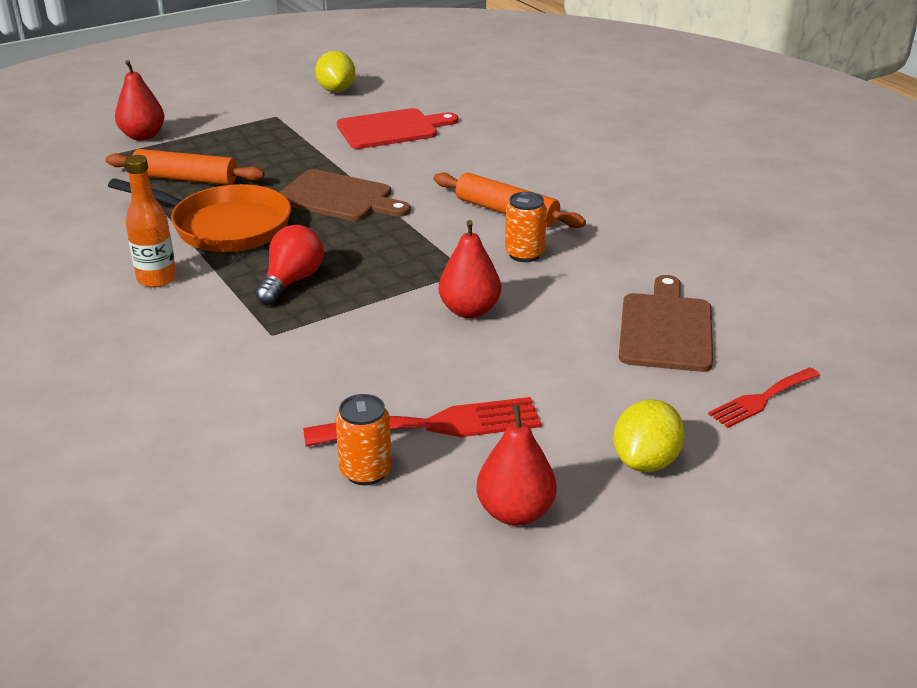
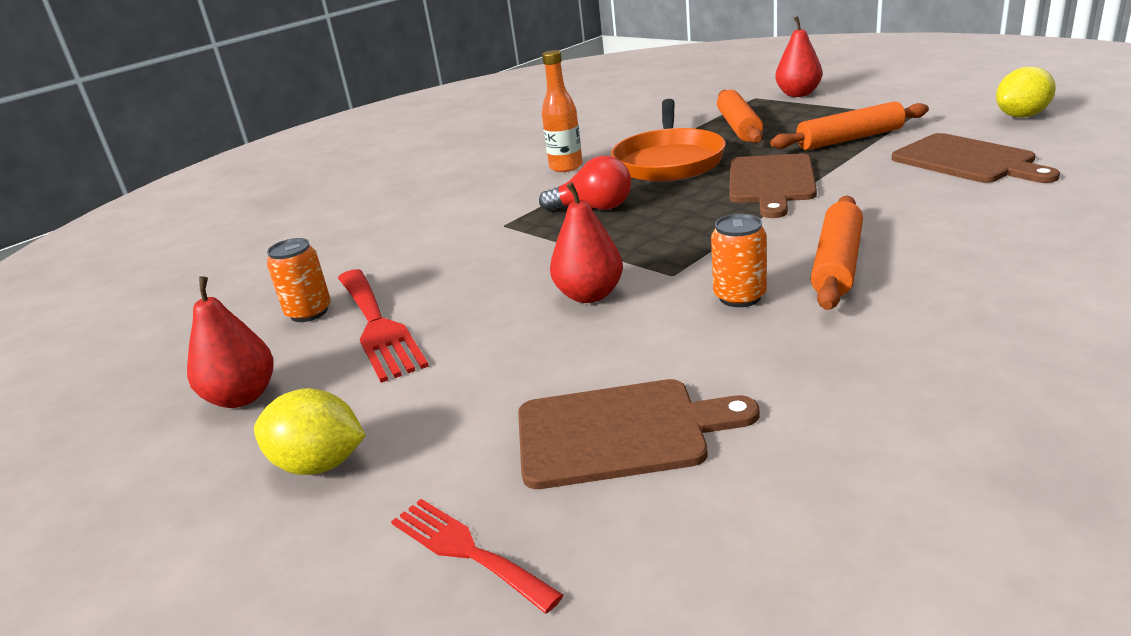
camera: 80 degrees right, 5 degrees down
red cutting board [337,108,458,149] -> brown cutting board [892,133,1060,183]
none -> orange rolling pin [770,101,929,150]

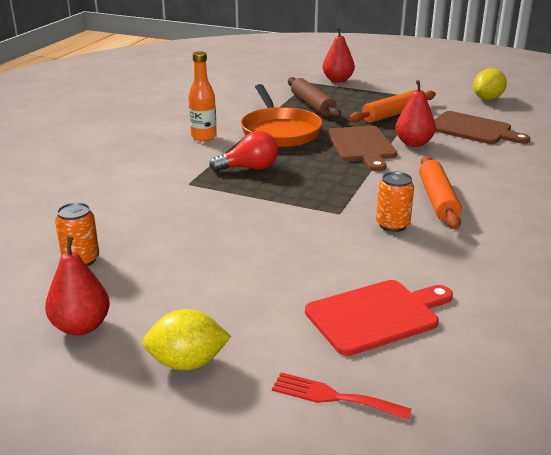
camera: 25 degrees left, 0 degrees up
red fork [338,269,429,383] -> none
brown cutting board [518,379,760,489] -> red cutting board [305,280,453,356]
red pear [550,182,623,303] -> red pear moved to [395,80,436,147]
orange rolling pin [717,90,763,143] -> brown rolling pin [288,77,341,118]

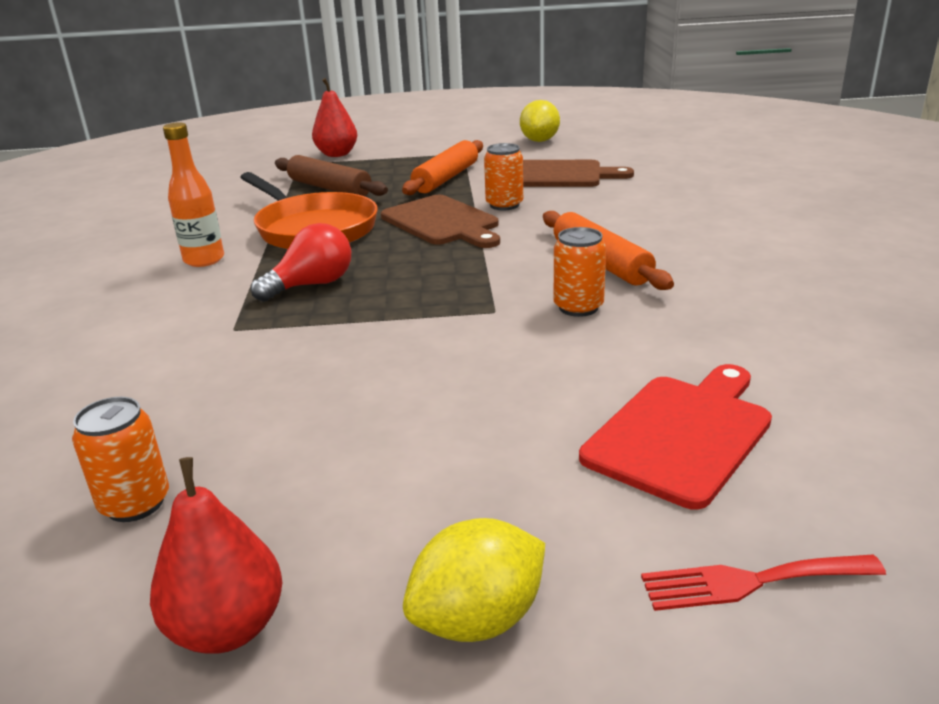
camera: 25 degrees left, 0 degrees up
red pear [395,80,436,147] -> orange can [484,143,523,210]

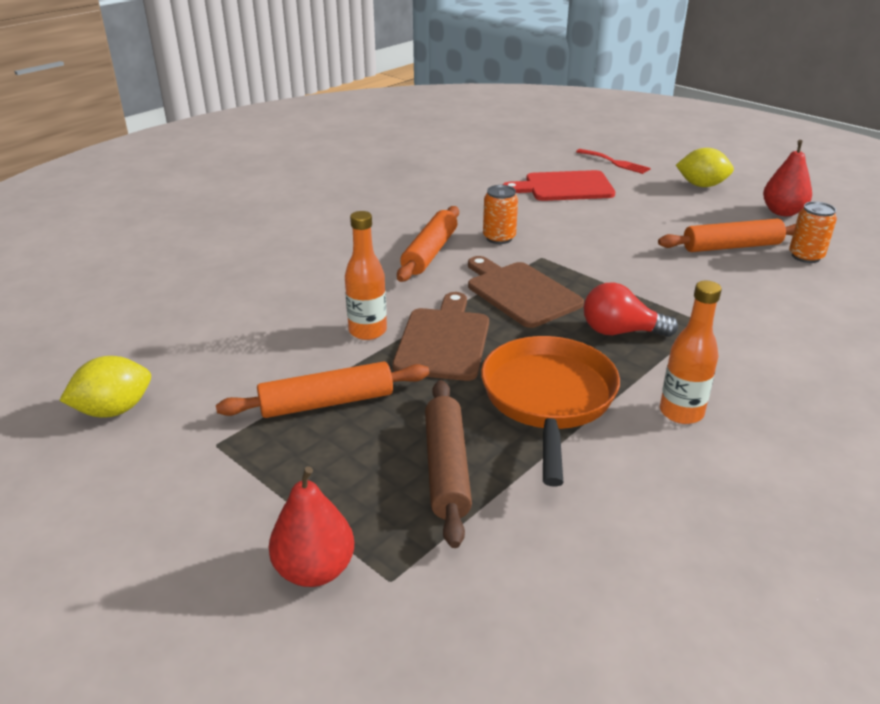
camera: 135 degrees left, 5 degrees up
orange can [484,143,523,210] -> orange bottle [345,211,387,340]
brown cutting board [523,160,634,187] -> brown cutting board moved to [468,256,584,328]
none -> orange rolling pin [658,219,796,252]

